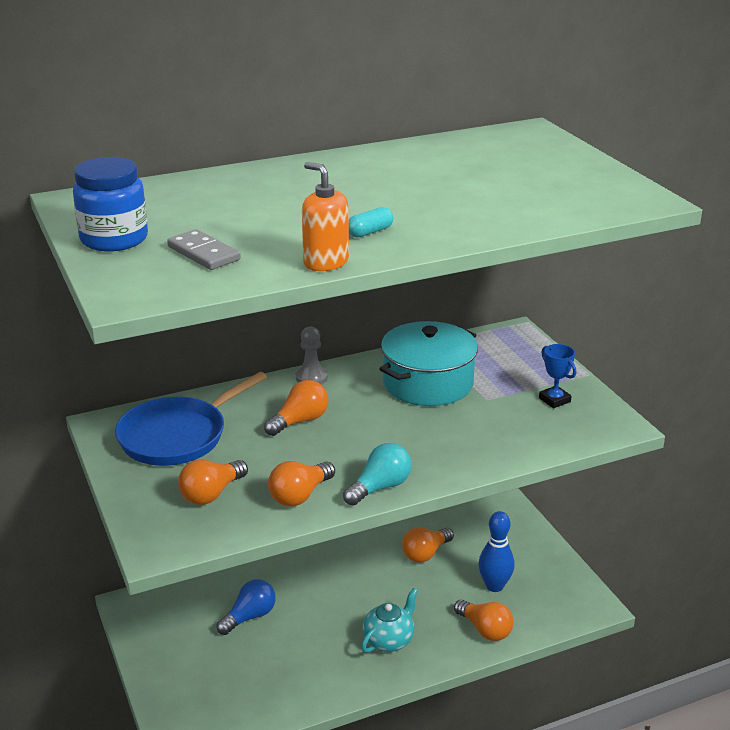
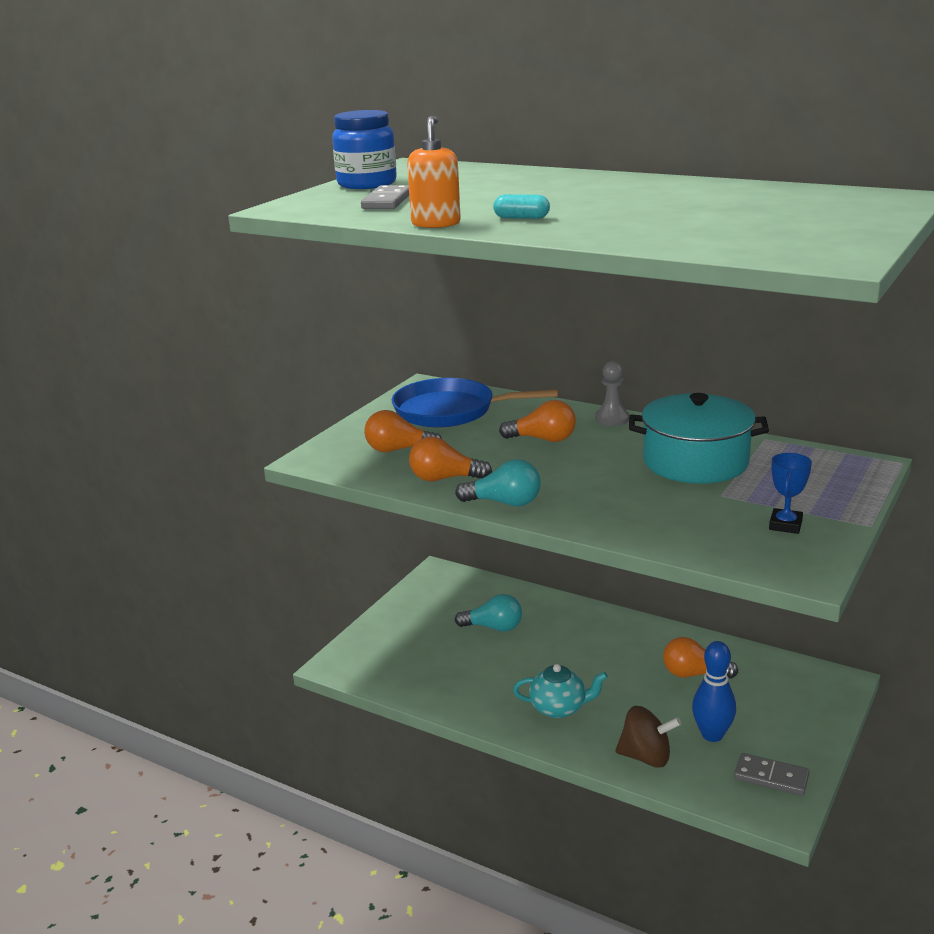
camera: 55 degrees right, 5 degrees down
blue light bulb [216,579,276,635] -> turquoise light bulb [455,594,522,632]
orange light bulb [454,600,514,641] -> brown spinning top [615,706,681,767]
none -> grey domino [734,753,809,796]

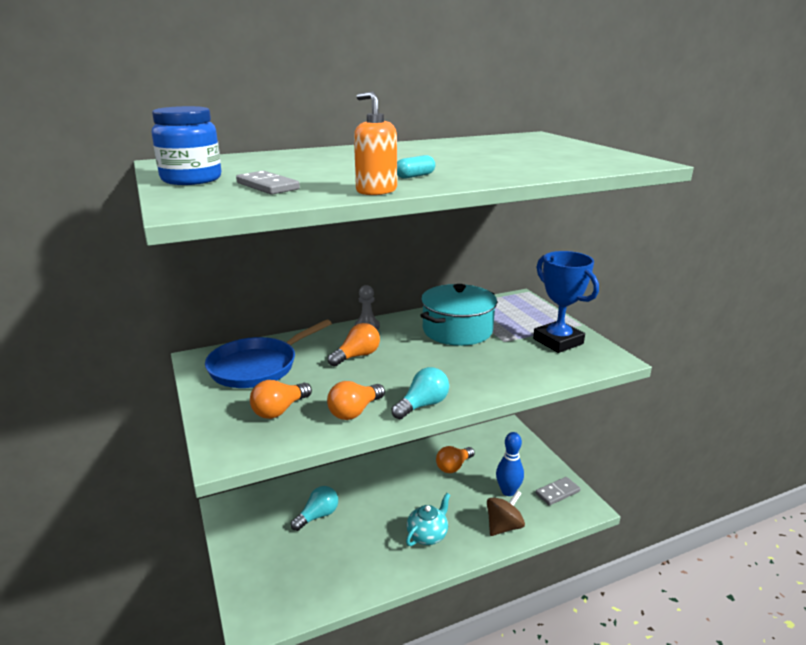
camera: 55 degrees left, 0 degrees up
blue trophy [769,453,812,534] -> blue trophy [533,251,599,353], size x1.97

